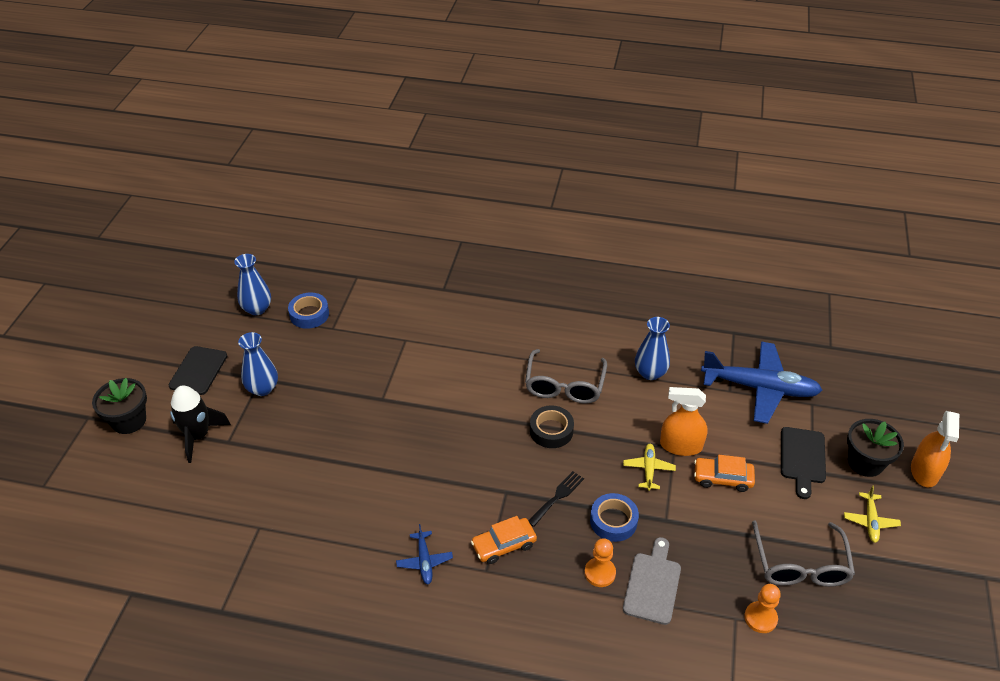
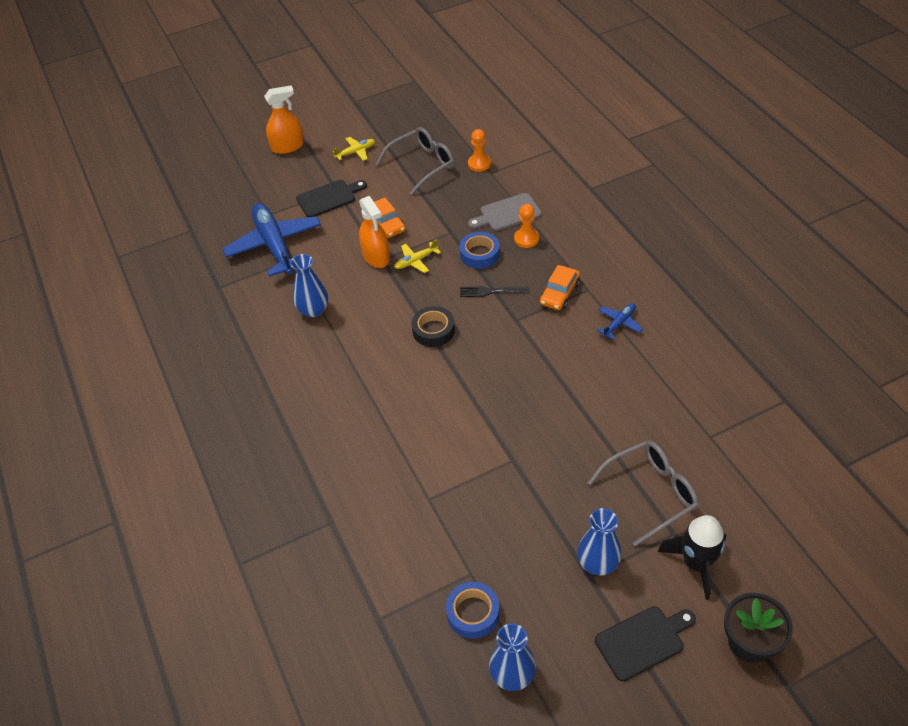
camera: 125 degrees left, 5 degrees up
orange car [471,516,537,564] -> orange car turned 90 degrees clockwise [540,265,580,310]
grey glasses [525,349,607,404] -> grey glasses moved to [588,441,699,546]
black flower pot [847,419,904,477] -> none

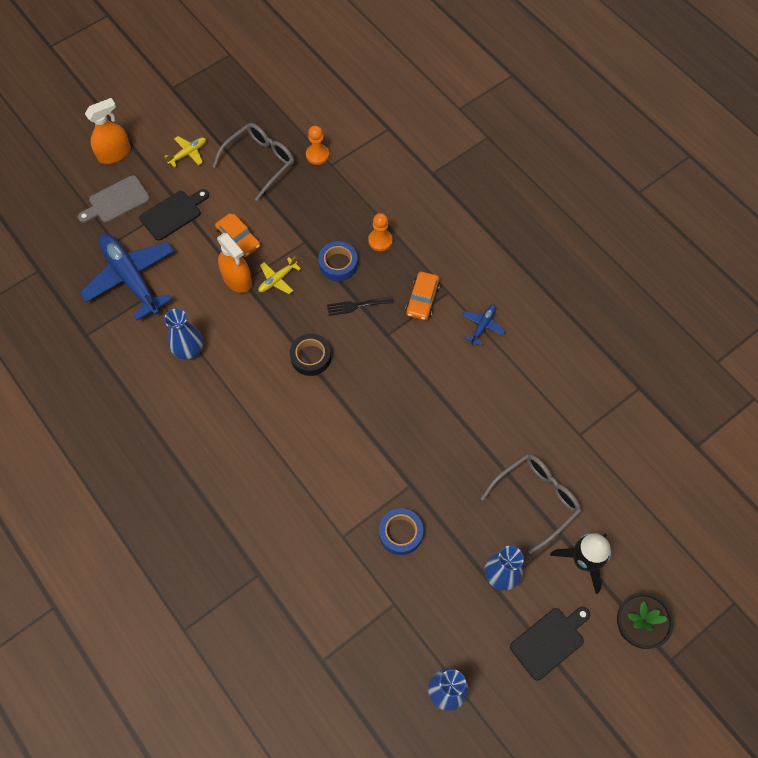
camera: 15 degrees left, 15 degrees up
blue tape [446,582,499,639] -> blue tape moved to [379,508,423,555]
grey cutting board [468,193,542,231] -> grey cutting board moved to [78,175,150,223]

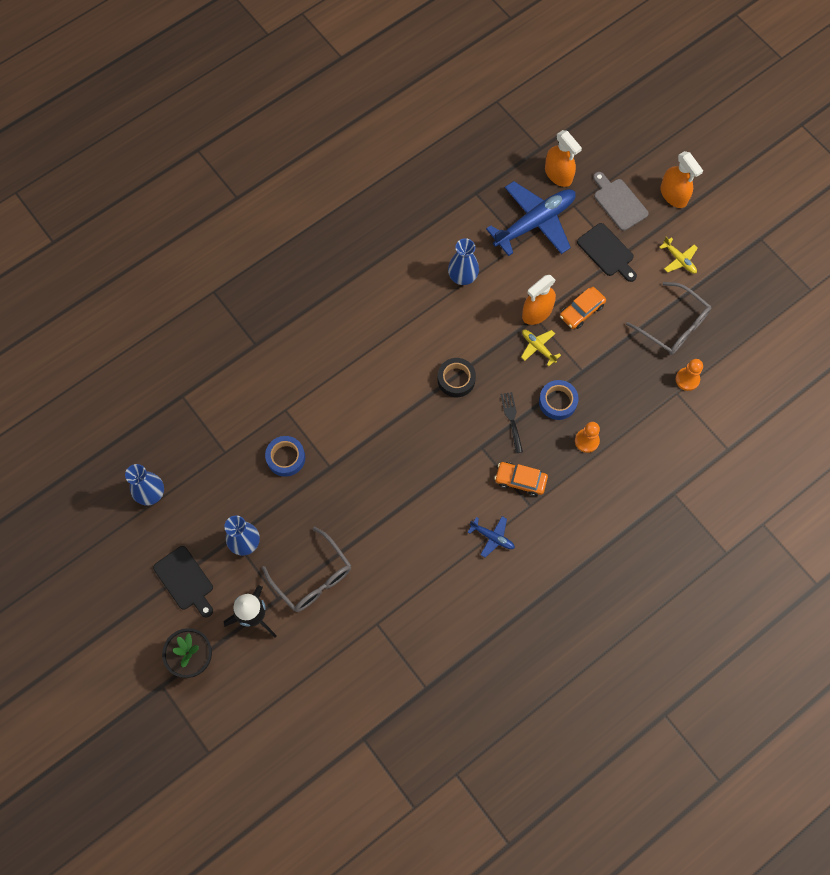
camera: 90 degrees right, 5 degrees up
none -> orange spray bottle [545,130,582,187]

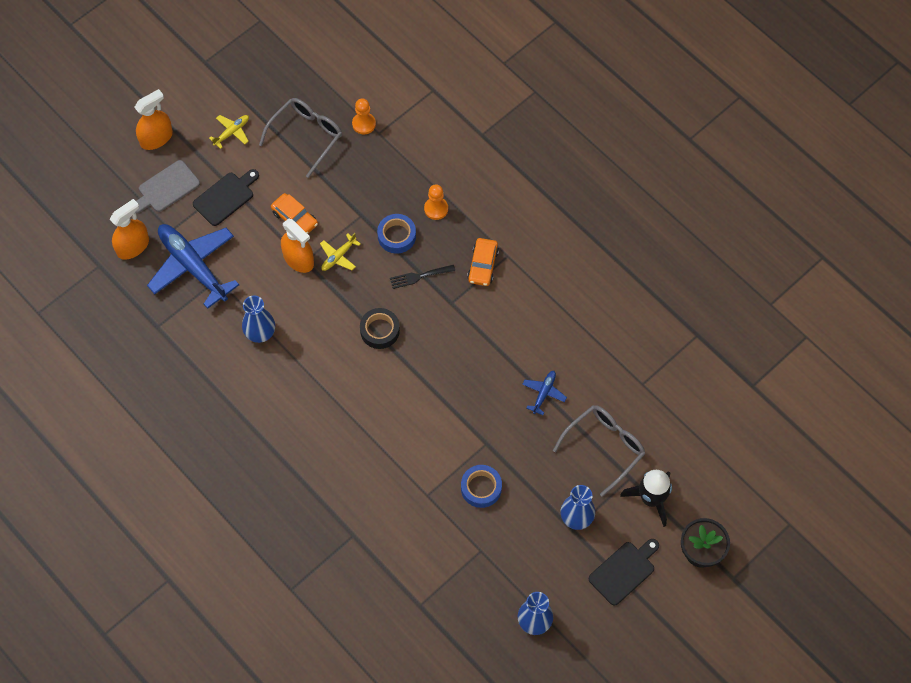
camera: 95 degrees left, 5 degrees down
blue plane [468,516,515,558] -> blue plane moved to [522,371,567,415]

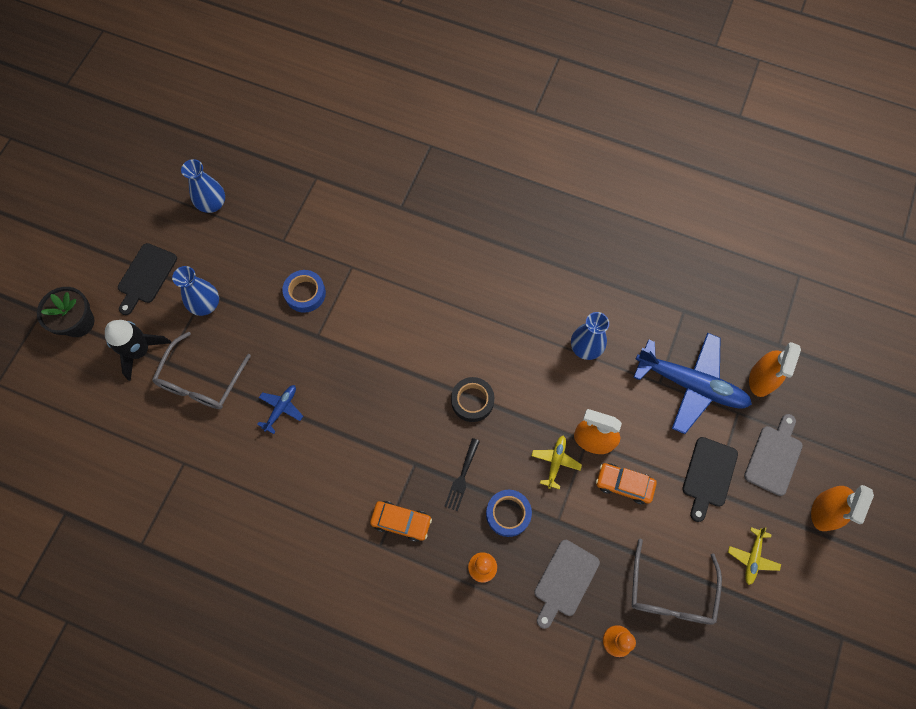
camera: 155 degrees right, 5 degrees up
black fork [390,265,455,289] -> black fork turned 150 degrees clockwise [444,438,480,511]
orange car [467,238,499,286] -> orange car turned 120 degrees clockwise [370,501,432,542]
blue plane [522,371,567,415] -> blue plane turned 150 degrees counterclockwise [257,385,303,434]
none -> grey cutting board [534,540,600,629]

